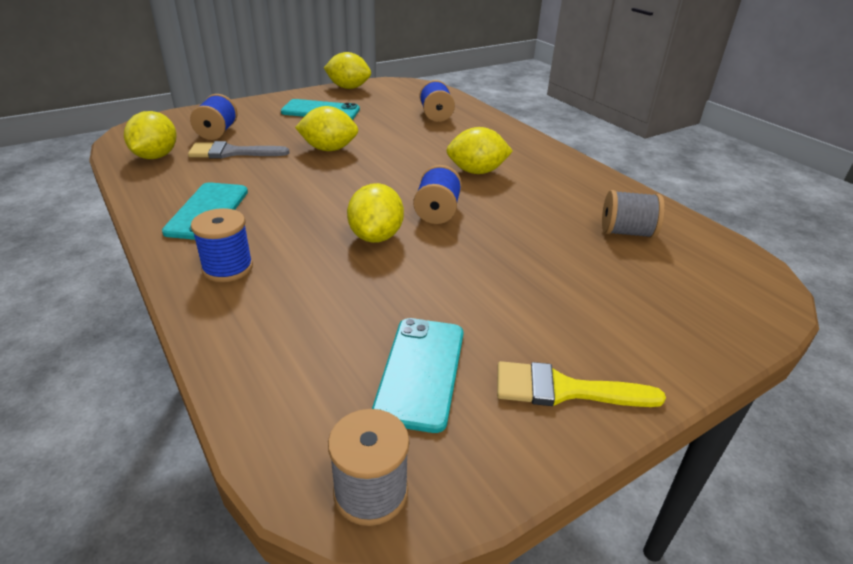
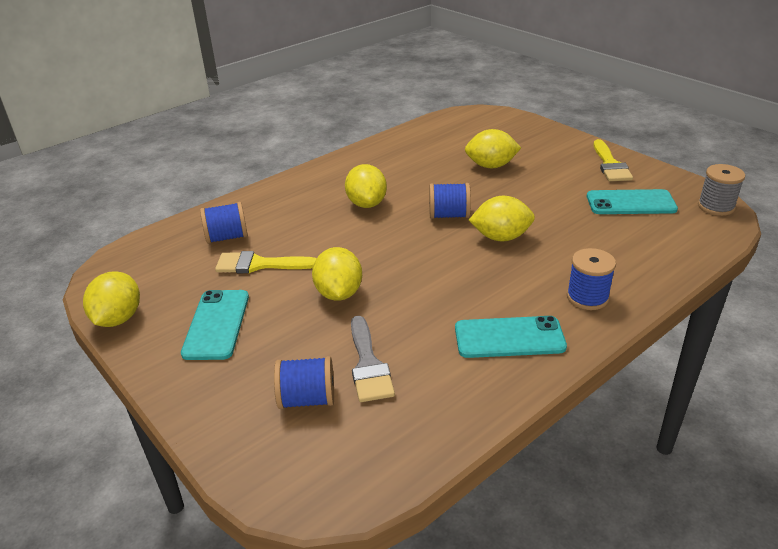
camera: 95 degrees left, 0 degrees up
yellow lemon [124,111,177,159] -> yellow lemon moved to [465,129,521,168]
grey spool [602,190,665,238] -> none
none -> yellow brush [215,251,317,273]

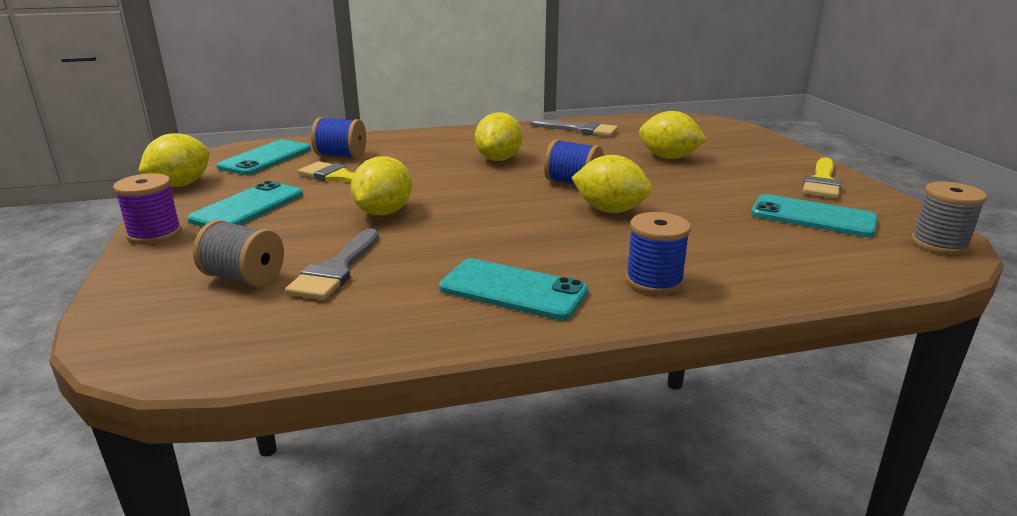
camera: 25 degrees right, 10 degrees down
blue spool [274,356,334,409] -> grey spool [193,220,284,287]
none -> purple spool [113,173,182,244]
none -> turquoise phone [216,140,311,175]
none -> grey brush [529,119,618,136]

